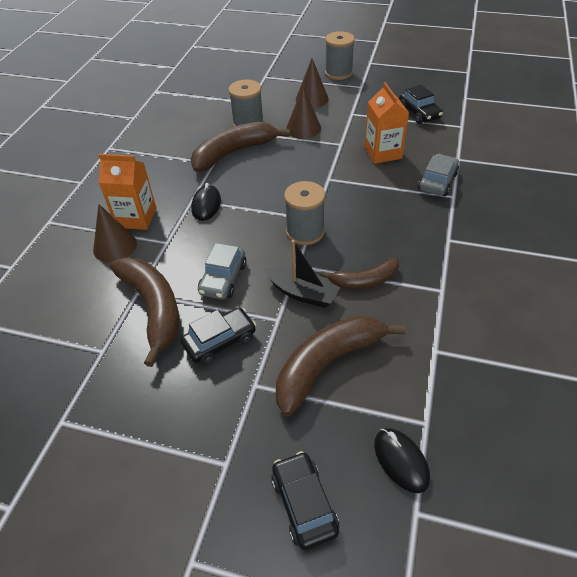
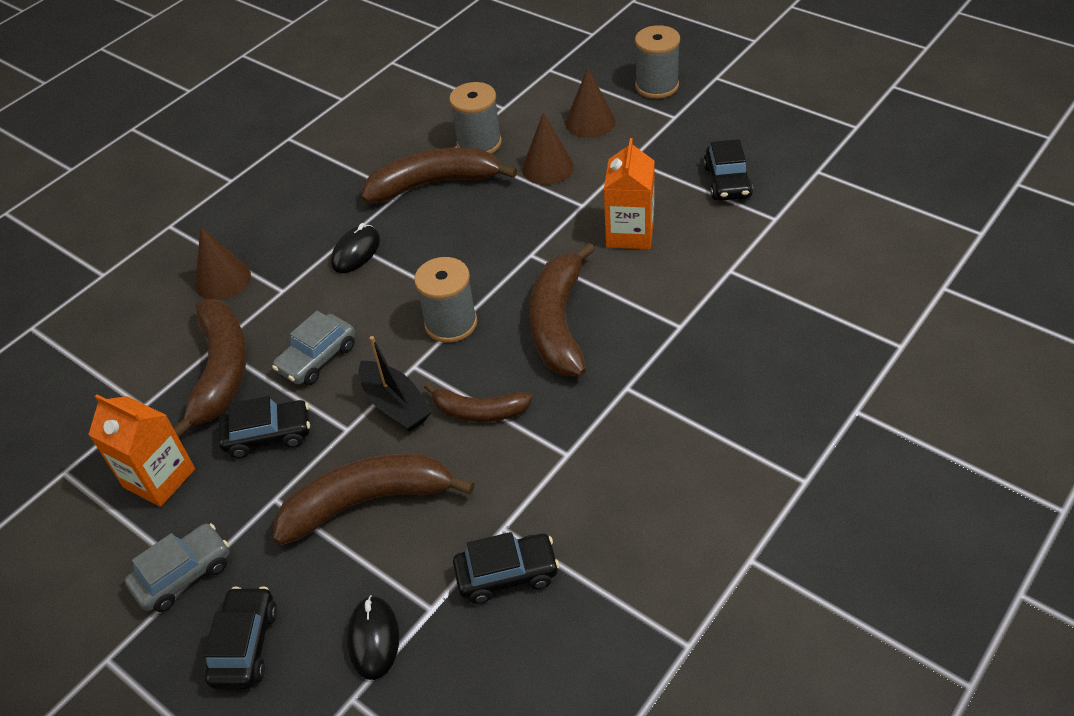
camera: 25 degrees right, 0 degrees up
orange carton [99,154,156,230] -> orange carton moved to [88,394,195,507]
grey car [418,154,459,196] -> grey car moved to [125,523,229,612]
none -> black car [453,532,559,604]
none -> brown banana [529,243,595,376]

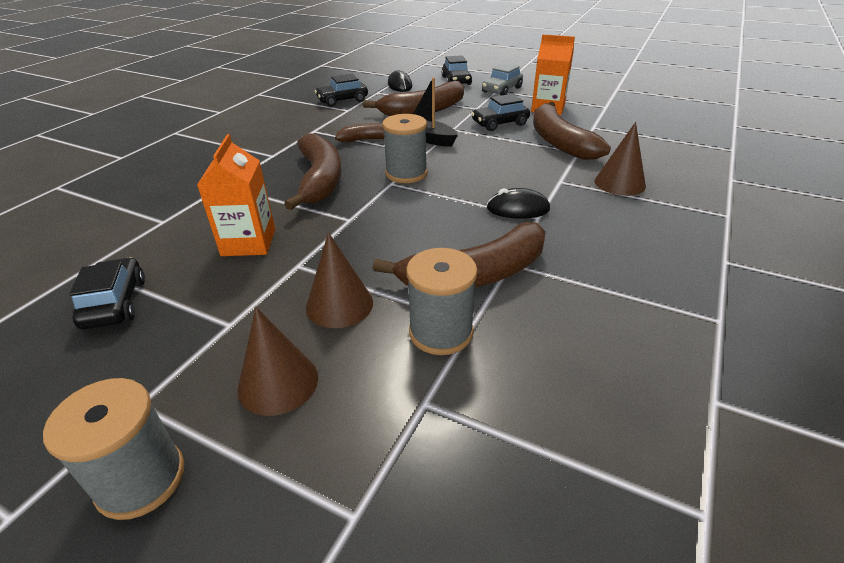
camera: 165 degrees right, 10 degrees down
grey car [272,311,355,385] -> none
black mouse [331,223,380,273] -> black mouse turned 75 degrees clockwise [487,188,550,219]

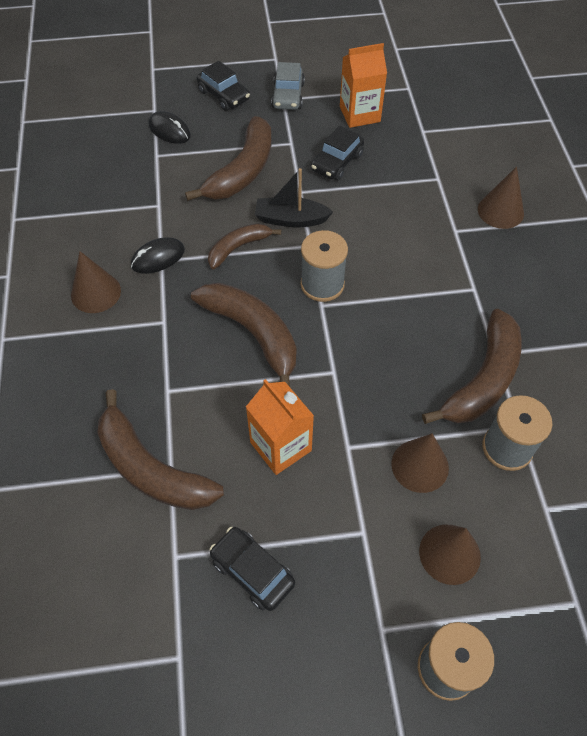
camera: 35 degrees left, 20 degrees up
black car [315,74,368,107] -> none
black mouse [487,188,550,219] -> black mouse moved to [131,237,185,274]
brown banana [533,102,611,160] -> brown banana moved to [97,389,224,510]
none -> brown cone [71,251,121,313]

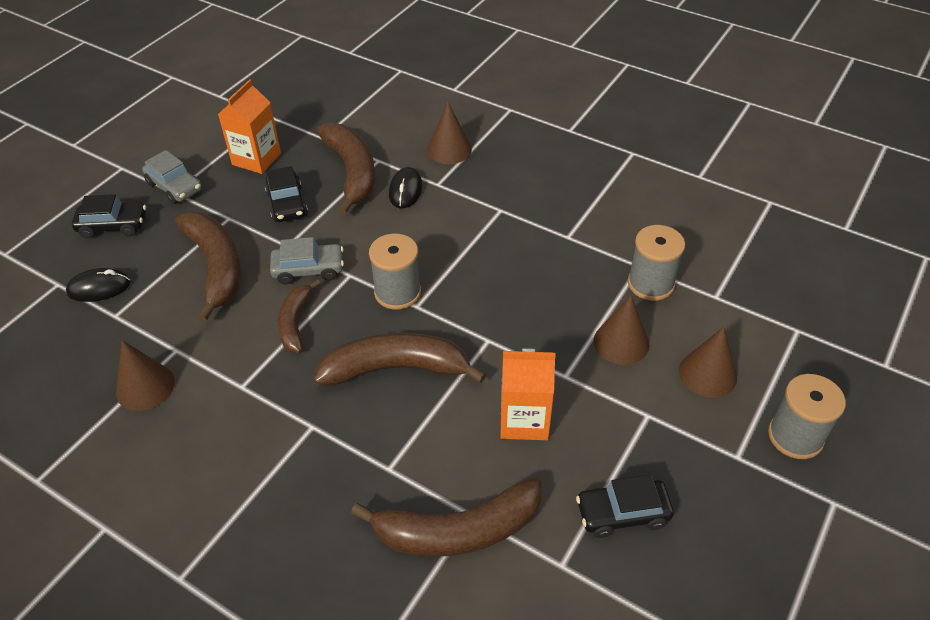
camera: 50 degrees left, 10 degrees down
brown cone [71,251,121,313] -> brown cone moved to [116,340,175,411]
black mouse [131,237,185,274] -> black mouse moved to [389,167,423,209]
black boat [255,168,333,227] -> grey car [270,237,344,284]
brown banana [422,309,522,424] -> brown banana moved to [316,122,375,215]

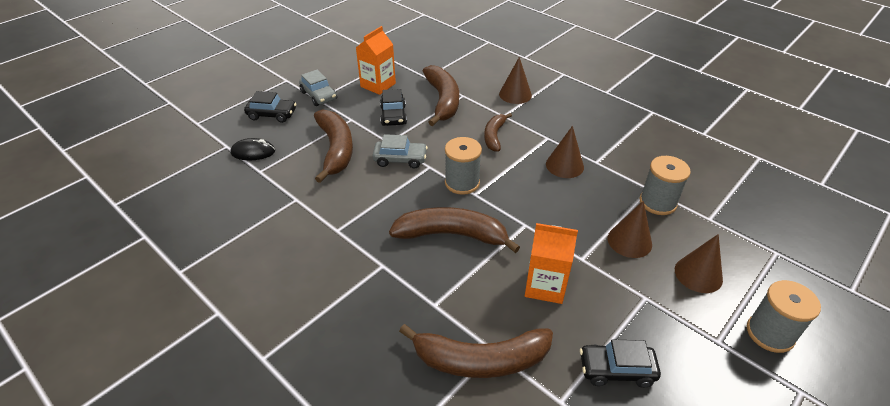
camera: 10 degrees right, 5 degrees down
brown cone [116,340,175,411] -> brown cone moved to [546,126,584,178]
brown banana [277,279,320,353] -> brown banana moved to [484,113,512,152]
black mouse [389,167,423,209] -> none

